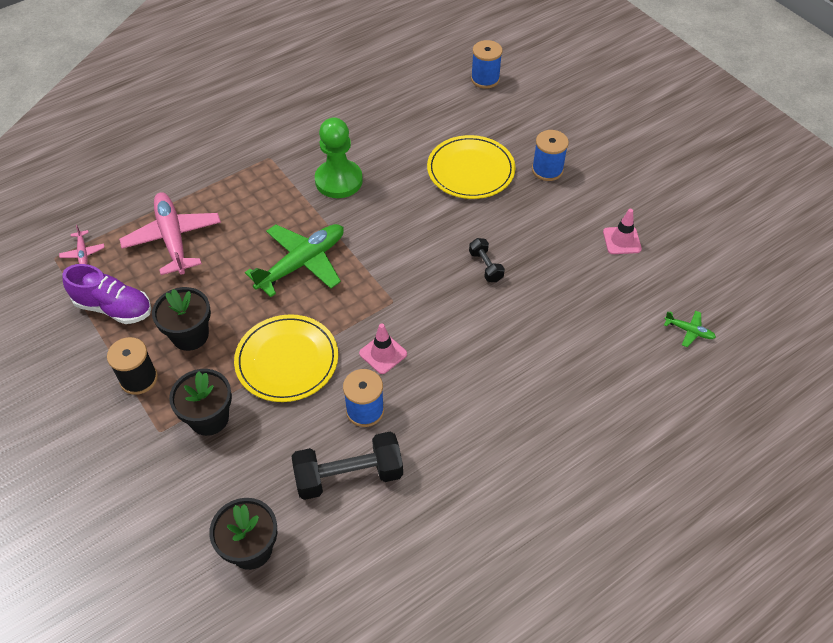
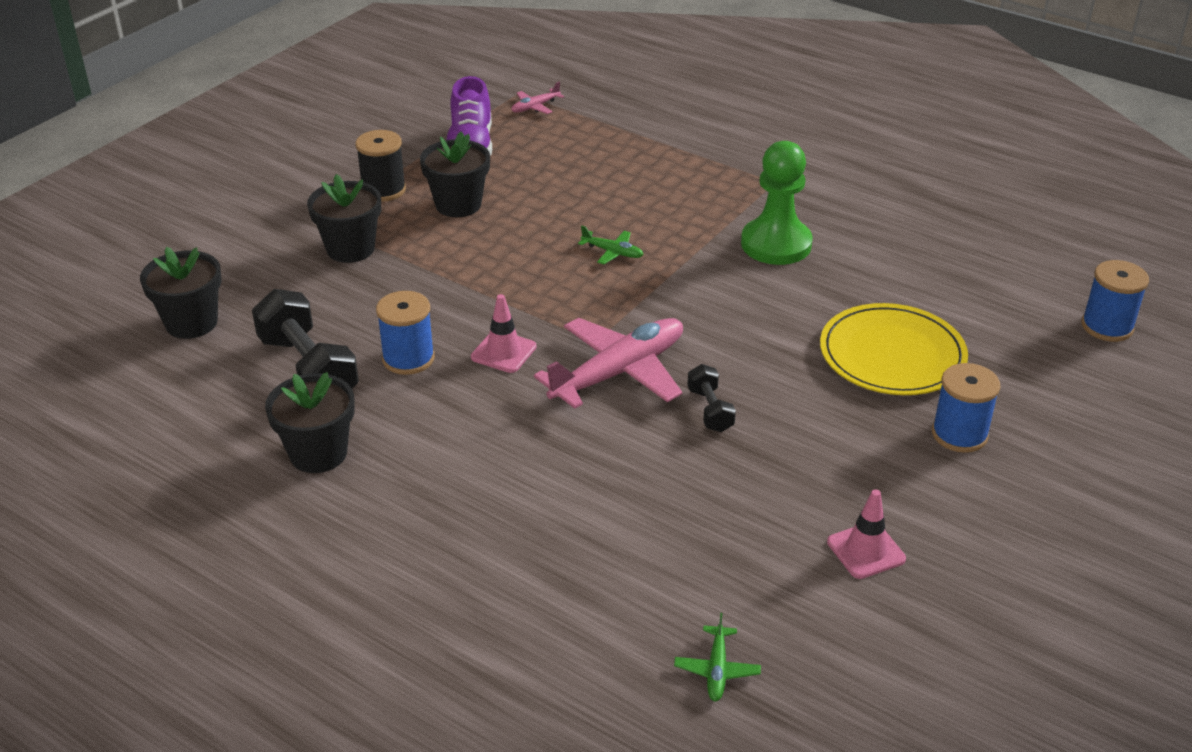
camera: 70 degrees right, 15 degrees down
pink plane [119,192,221,275] -> pink plane moved to [534,318,683,409]
yellow plate [234,314,338,402] -> none
green plane [245,224,344,297] -> green plane [578,226,644,264], size x0.44
black dumbbell [469,238,505,282] -> black dumbbell turned 60 degrees counterclockwise [687,364,736,432]
none -> black flower pot [265,372,355,473]

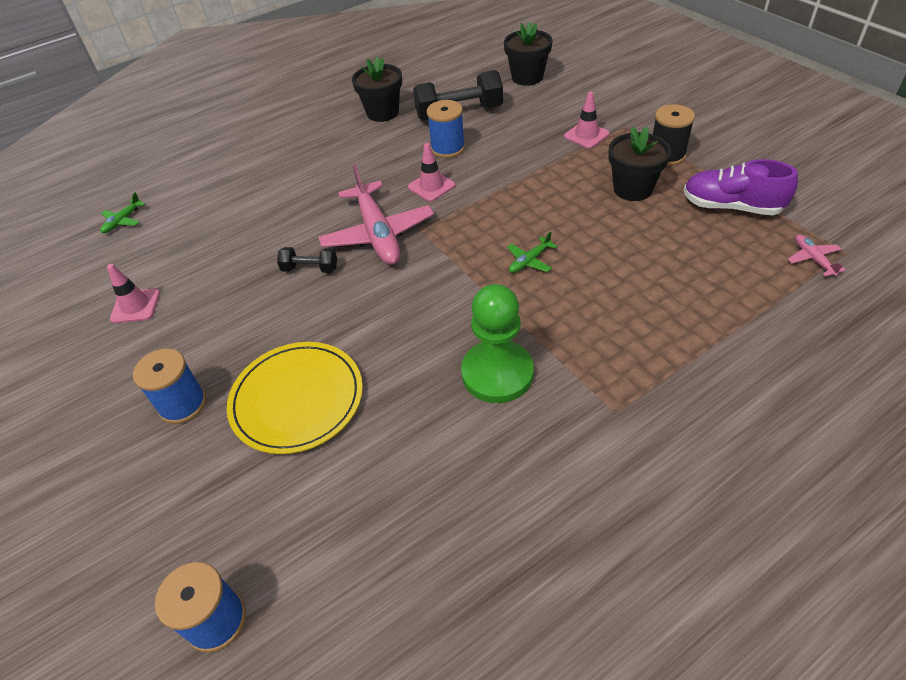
camera: 115 degrees right, 10 degrees up
black flower pot [307,174,381,263] -> pink traffic cone [564,92,610,149]
green plane [674,613,761,701] -> green plane turned 90 degrees counterclockwise [100,192,145,233]

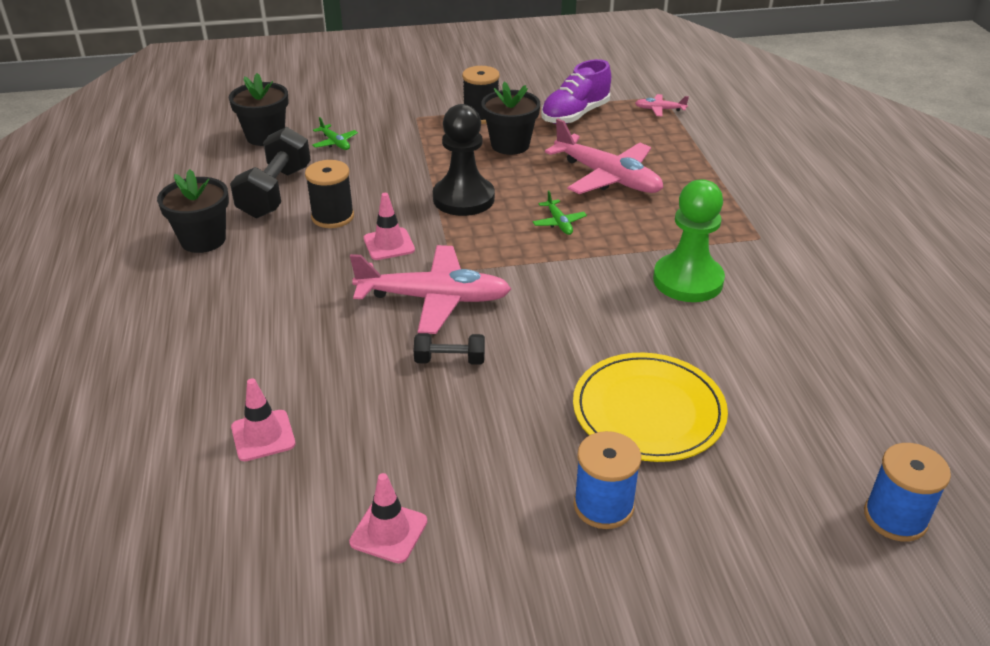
camera: 70 degrees left, 10 degrees down
green plane [100,192,145,233] -> green plane moved to [312,117,358,150]
black dumbbell [277,247,337,273] -> black dumbbell turned 60 degrees clockwise [414,333,485,365]
blue spool [427,100,465,158] -> black spool [305,160,354,228]
pink traffic cone [564,92,610,149] -> pink traffic cone moved to [231,378,296,461]
none -> black pawn [433,104,495,216]
none -> pink plane [545,119,663,194]

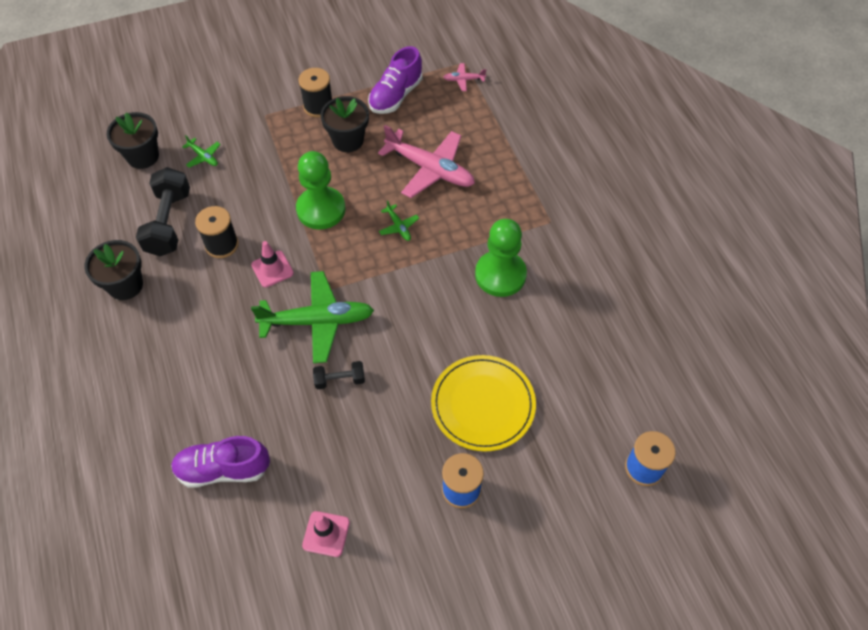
camera: 10 degrees left, 20 degrees up
pink traffic cone [231,378,296,461] -> purple shoe [171,436,270,488]
pink plane [350,245,511,334] -> green plane [251,271,374,363]
black pawn [433,104,495,216] -> green pawn [296,151,346,230]

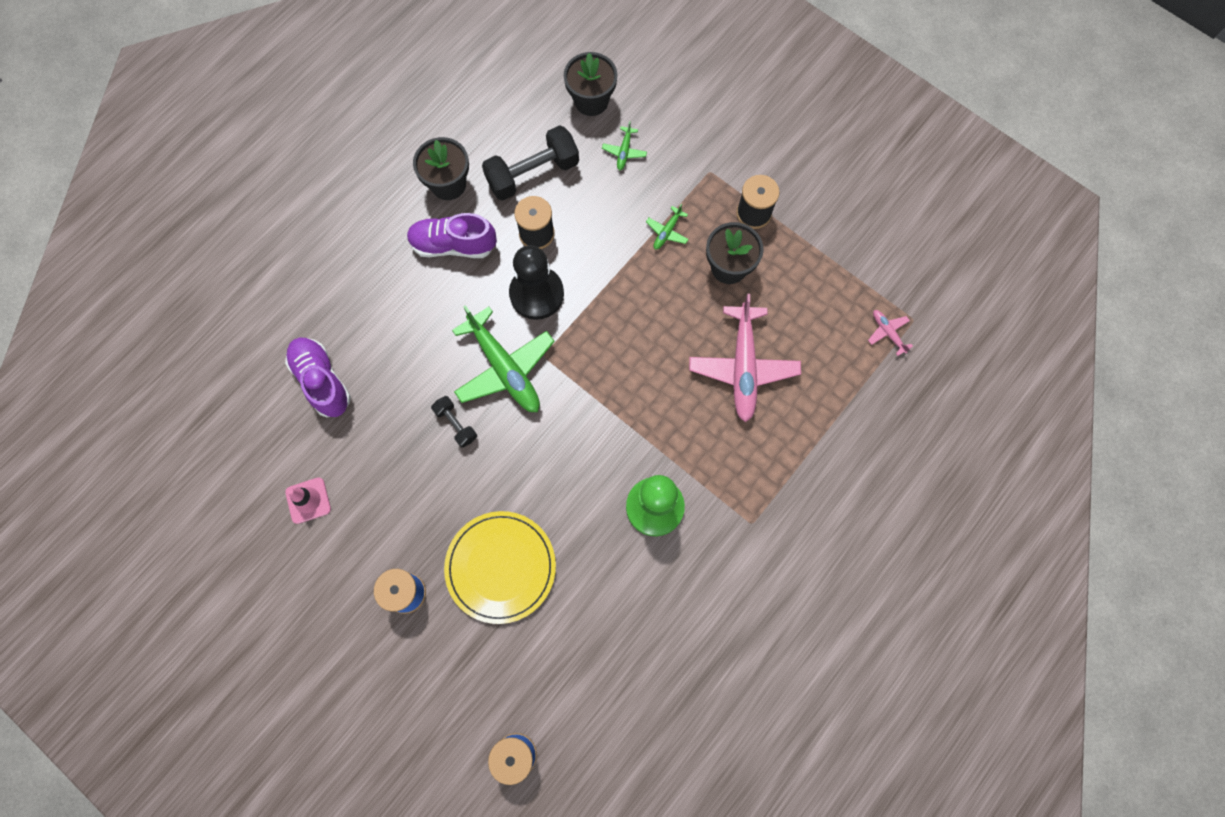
camera: 60 degrees right, 15 degrees up
pink traffic cone [251,241,294,287] -> black pawn [509,245,564,320]
green pawn [296,151,346,230] -> none
purple shoe [368,46,422,114] -> purple shoe moved to [407,213,497,258]
green plane [379,200,419,241] -> green plane moved to [646,204,689,250]

